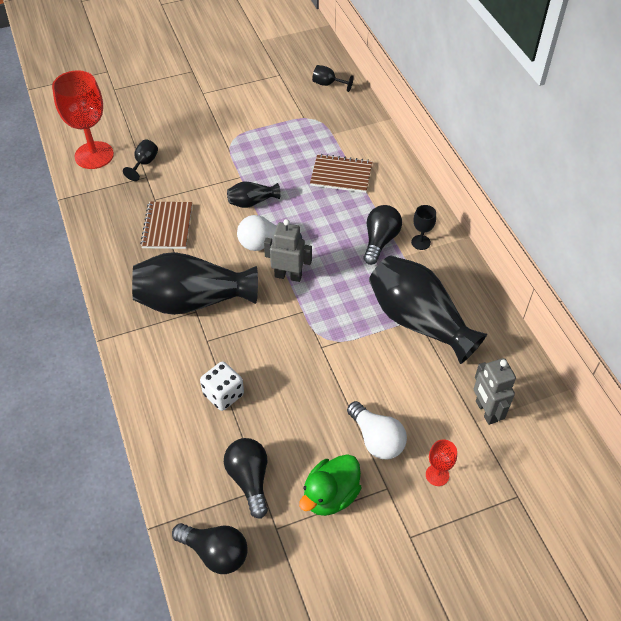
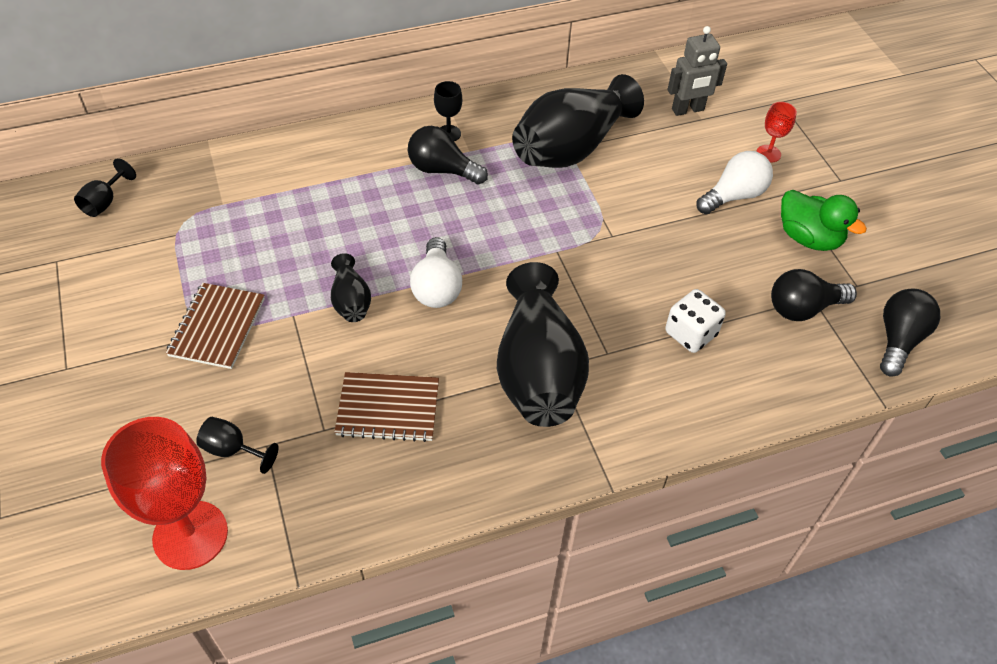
camera: 90 degrees left, 0 degrees up
grey robot [264,219,312,282] -> none
brown notebook [310,154,373,193] -> brown notebook moved to [166,283,265,369]

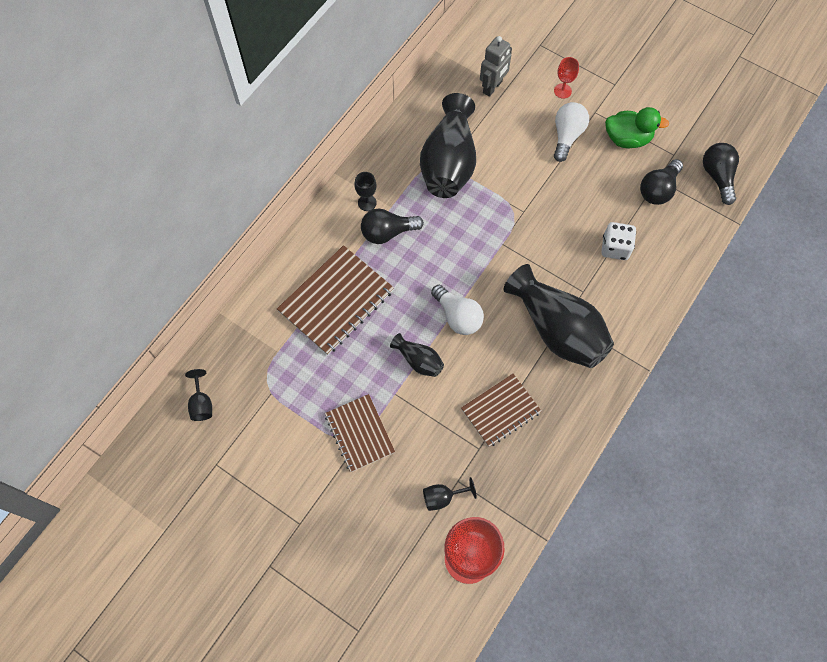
camera: 35 degrees left, 15 degrees up
none -> brown notebook [277,245,394,355]

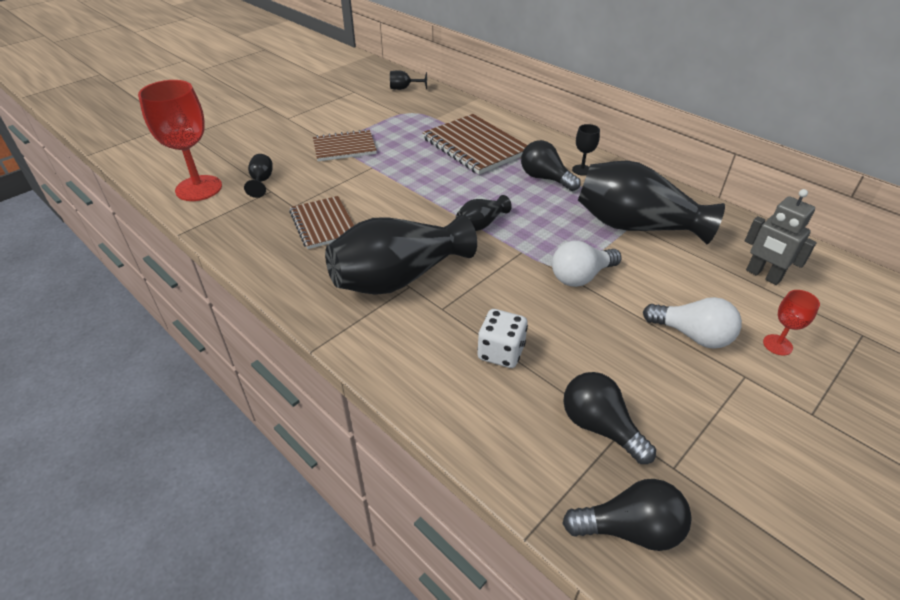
camera: 100 degrees right, 25 degrees down
black light bulb [361,209,424,244] -> black light bulb turned 45 degrees counterclockwise [521,140,581,191]
black vase [390,333,444,377] -> black vase moved to [456,195,512,231]
white light bulb [431,285,484,335] -> white light bulb moved to [552,241,621,287]
green duck [605,107,669,148] -> none

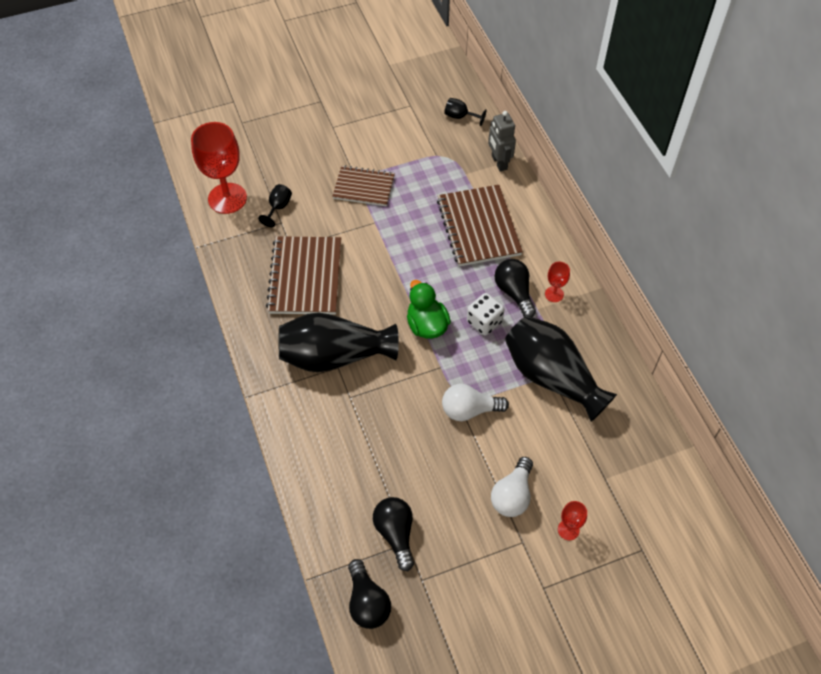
camera: 25 degrees right, 15 degrees up
brown notebook [289,196,354,249] -> brown notebook [266,236,341,315], size x1.54
black vase [456,195,512,231] -> green duck [407,280,451,339]
white dice [477,309,528,368] -> white dice moved to [467,293,504,336]
black light bulb [562,479,692,551] -> black light bulb turned 45 degrees clockwise [348,559,391,629]
black goblet [572,124,600,176] -> red goblet [545,261,570,302]
white light bulb [643,297,742,349] -> white light bulb turned 60 degrees clockwise [491,457,533,517]
grey robot [745,189,817,285] -> grey robot moved to [488,111,516,172]

